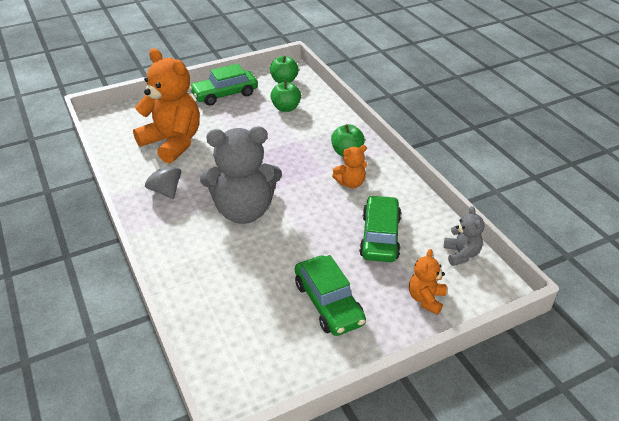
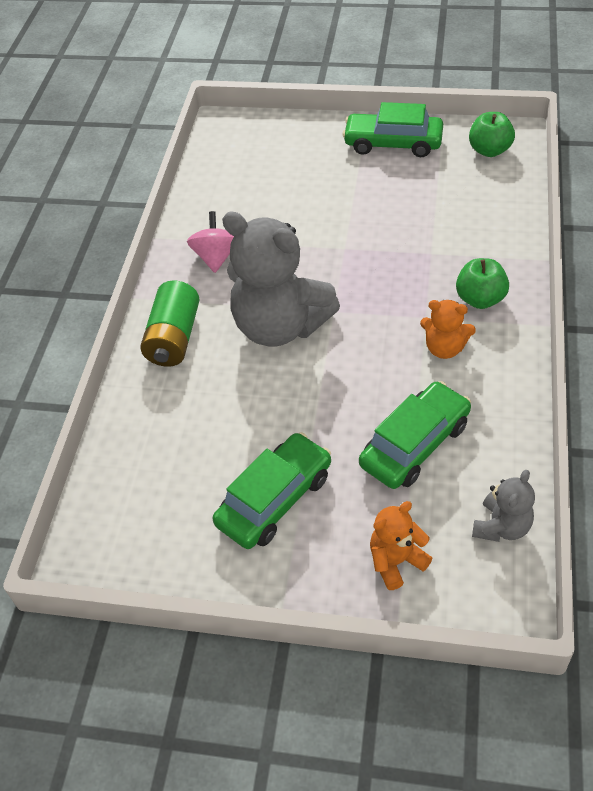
camera: 40 degrees right, 10 degrees up
orange teddy bear [133,48,200,164] -> none
grey spinning top [145,158,181,199] -> pink spinning top [187,211,234,273]
green apple [271,81,301,112] -> none
green car [295,255,366,336] -> green car turned 150 degrees counterclockwise [213,432,331,549]
none -> green battery [140,280,200,367]

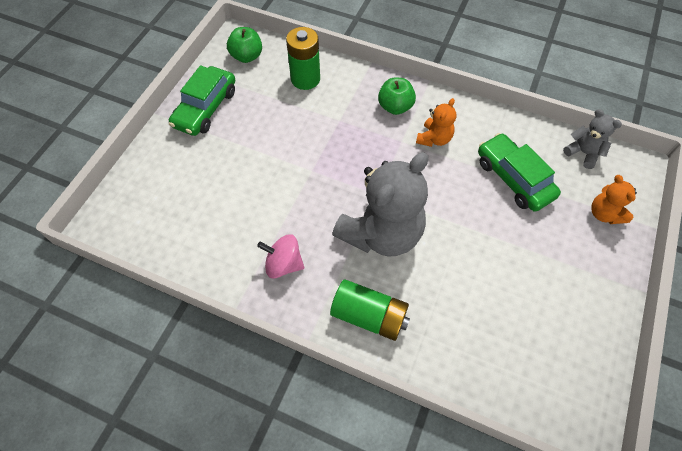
camera: 80 degrees left, 10 degrees up
green car [213,432,331,549] -> none
none -> green battery [286,27,320,90]

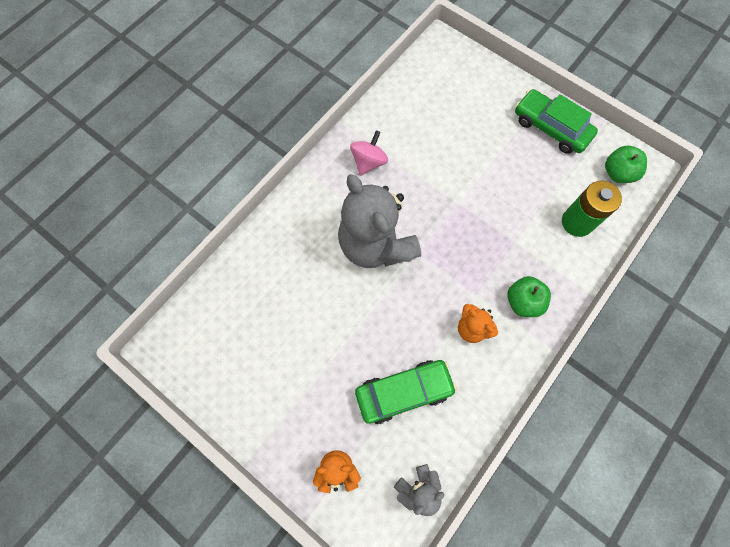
camera: 105 degrees right, 10 degrees up
green battery [330,279,410,341] -> none

